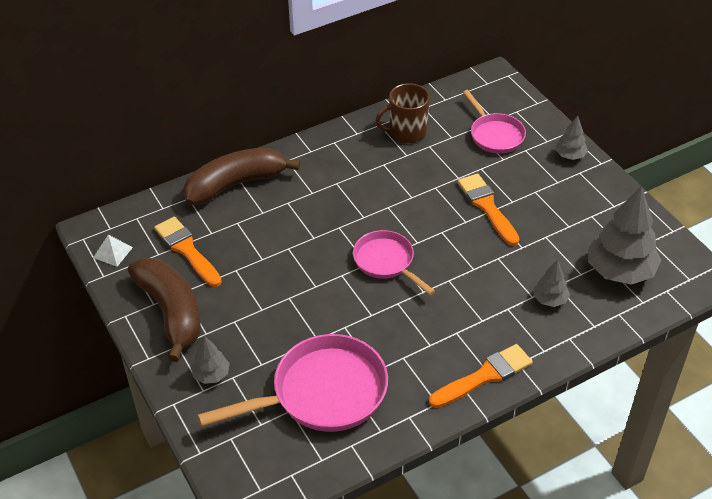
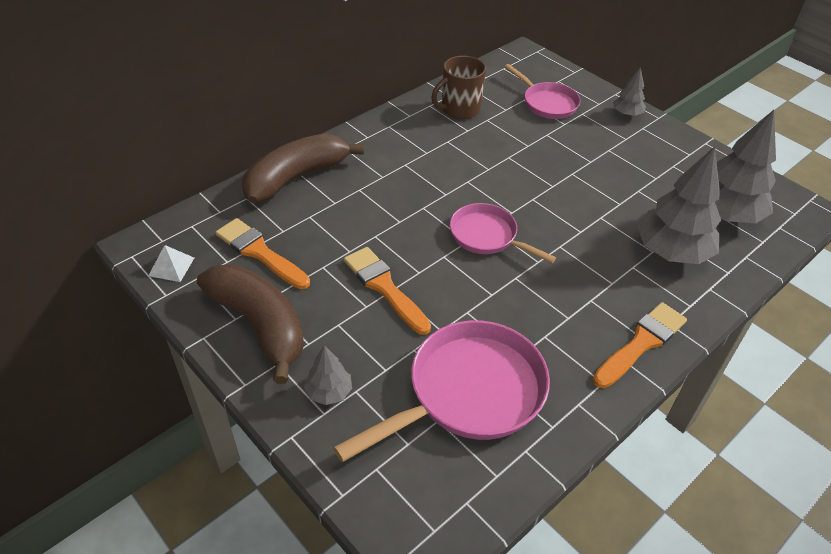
camera: 15 degrees left, 0 degrees up
orange brush [458,173,519,246] -> orange brush moved to [344,247,431,335]
grey tree [533,260,570,307] -> grey tree [637,146,721,264], size x2.02

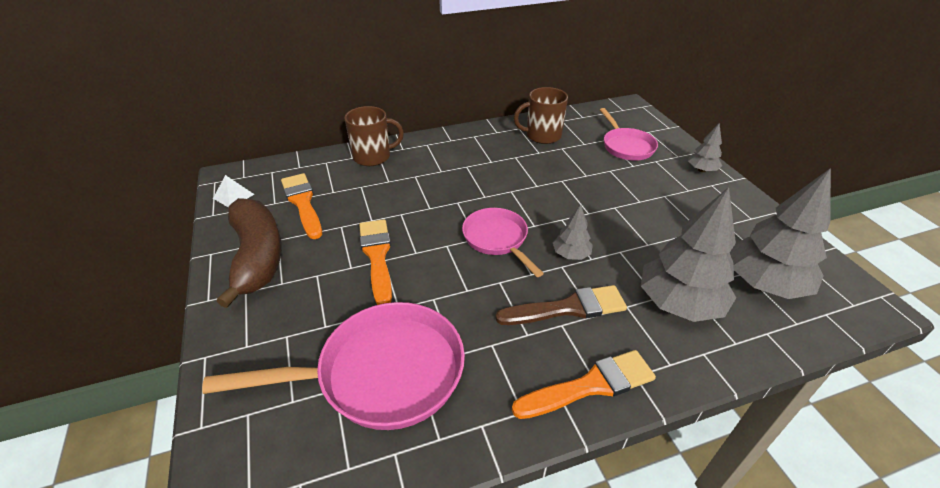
camera: 25 degrees right, 5 degrees down
brown banana [242,133,364,203] -> brown mug [345,106,404,166]
grey tree [304,345,352,405] -> grey tree moved to [553,204,593,260]
none -> brown brush [495,285,627,325]

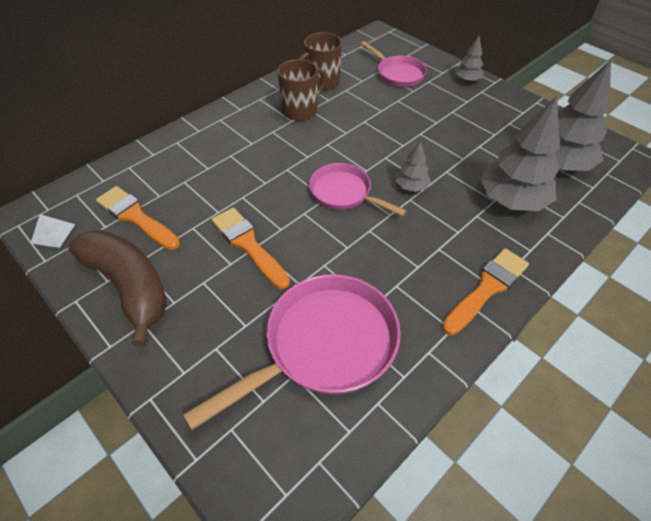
camera: 25 degrees left, 10 degrees up
brown mug [345,106,404,166] -> brown mug moved to [277,59,326,121]
brown brush [495,285,627,325] -> none

